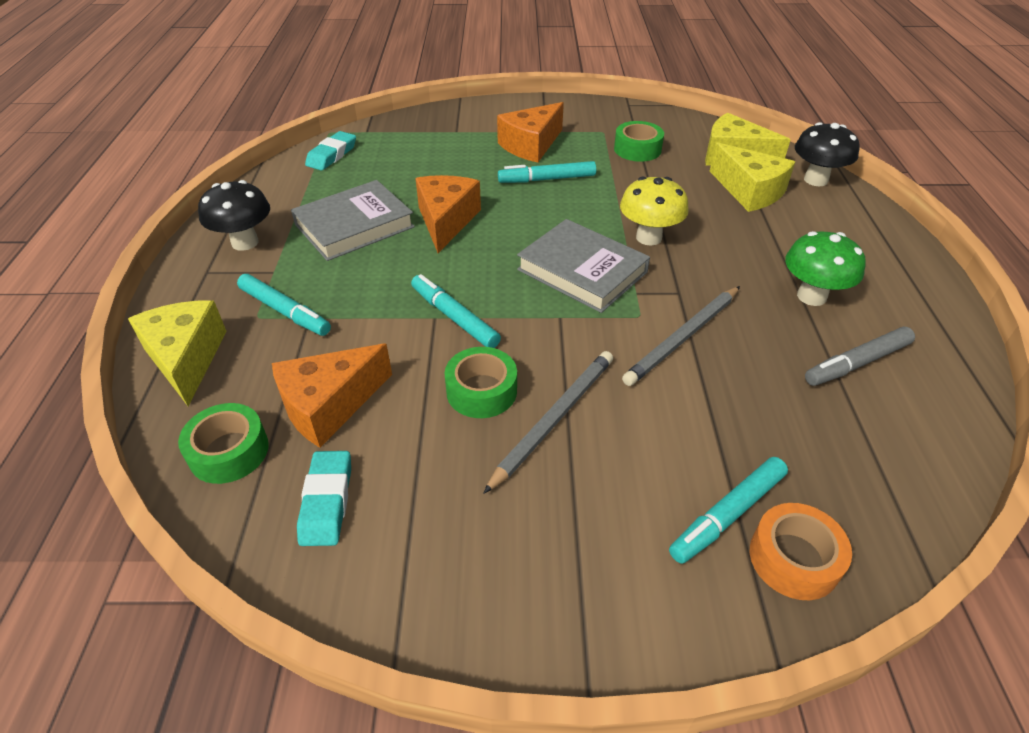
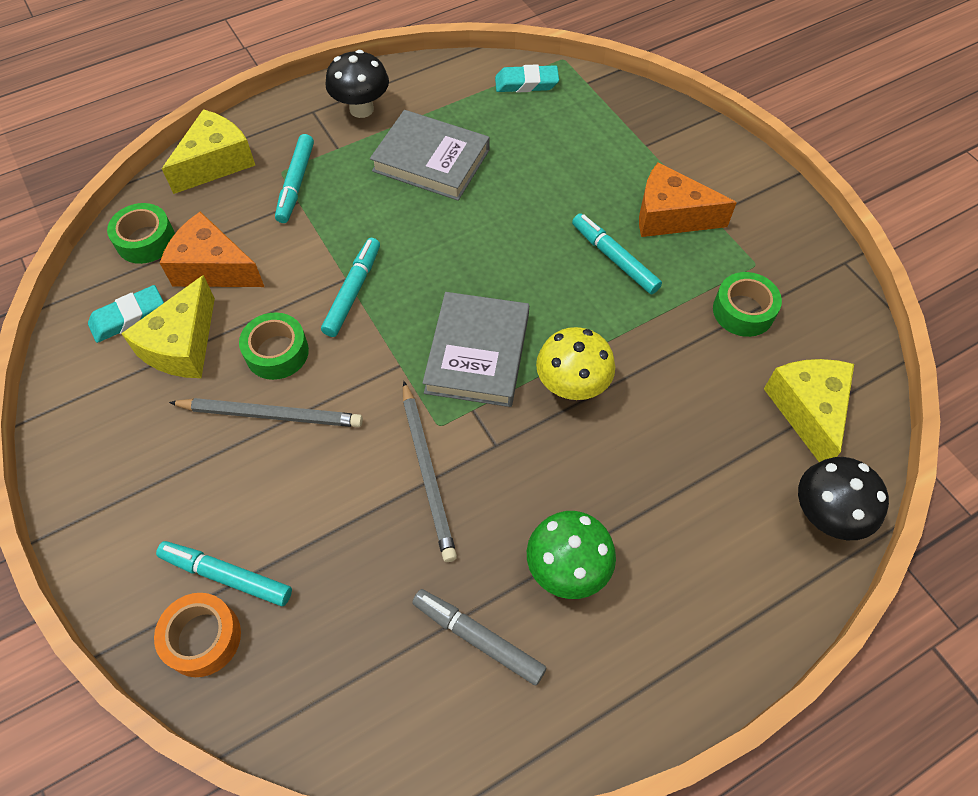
camera: 60 degrees right, 15 degrees up
orange cheese [415,175,481,253] -> none
grey pencil [622,286,740,386] -> grey pencil turned 120 degrees counterclockwise [403,381,457,562]
yellow cheese [710,142,795,212] -> yellow cheese moved to [121,275,215,378]

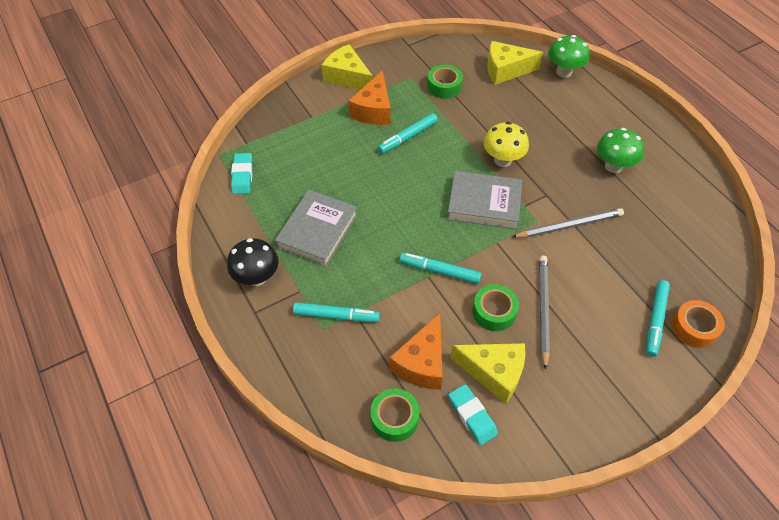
camera: 90 degrees left, 5 degrees down
yellow cheese [162,109,255,194] -> yellow cheese moved to [322,44,373,90]
grey marker [412,589,547,685] -> none
black mushroom [798,457,889,540] -> green mushroom [548,35,589,78]

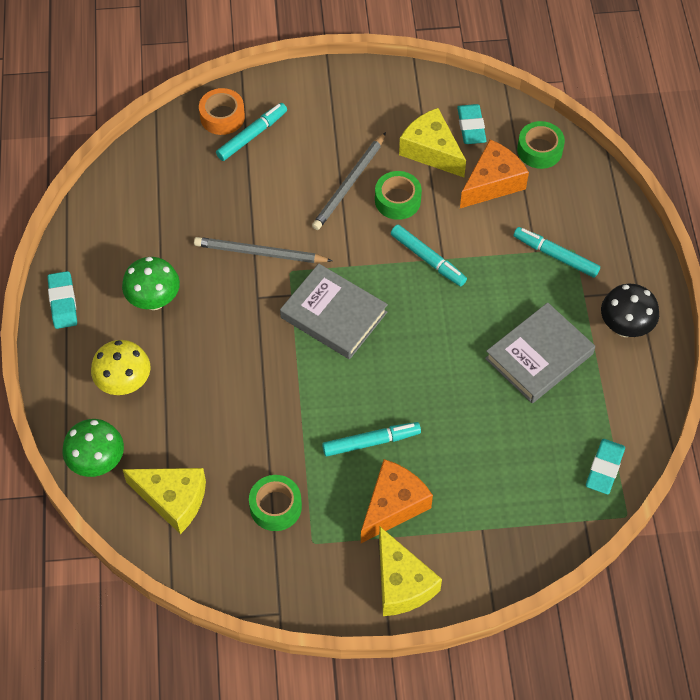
camera: 155 degrees left, 5 degrees up
yellow mushroom [483,122,529,167] -> yellow mushroom moved to [91,340,150,395]
none -> turquoise eraser [47,271,77,329]

